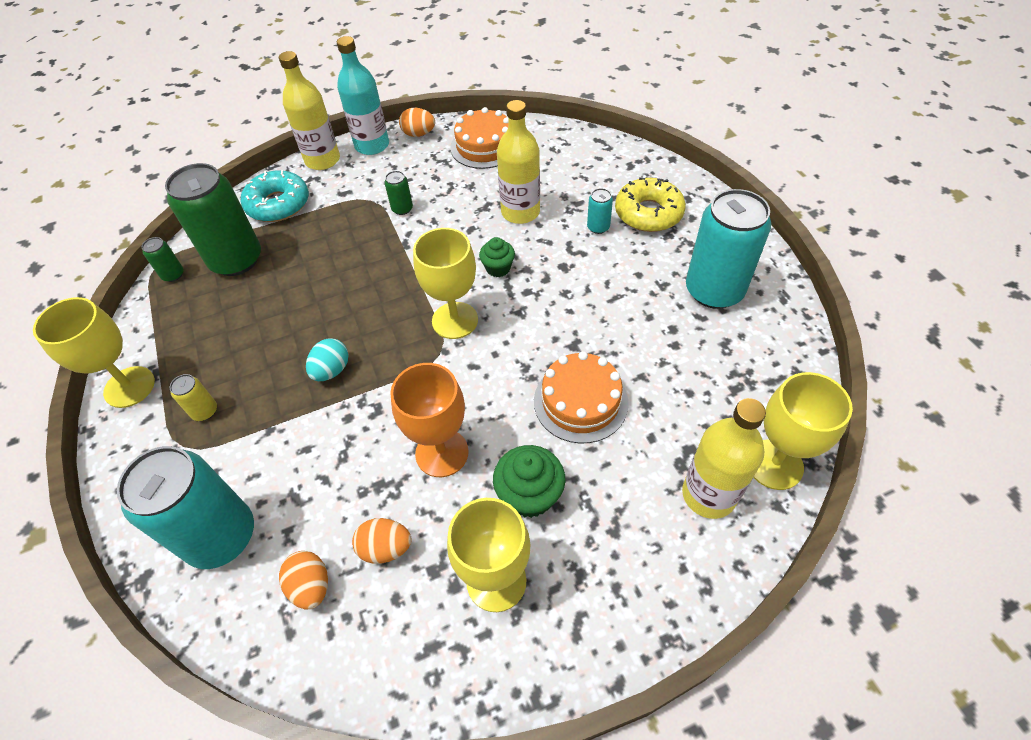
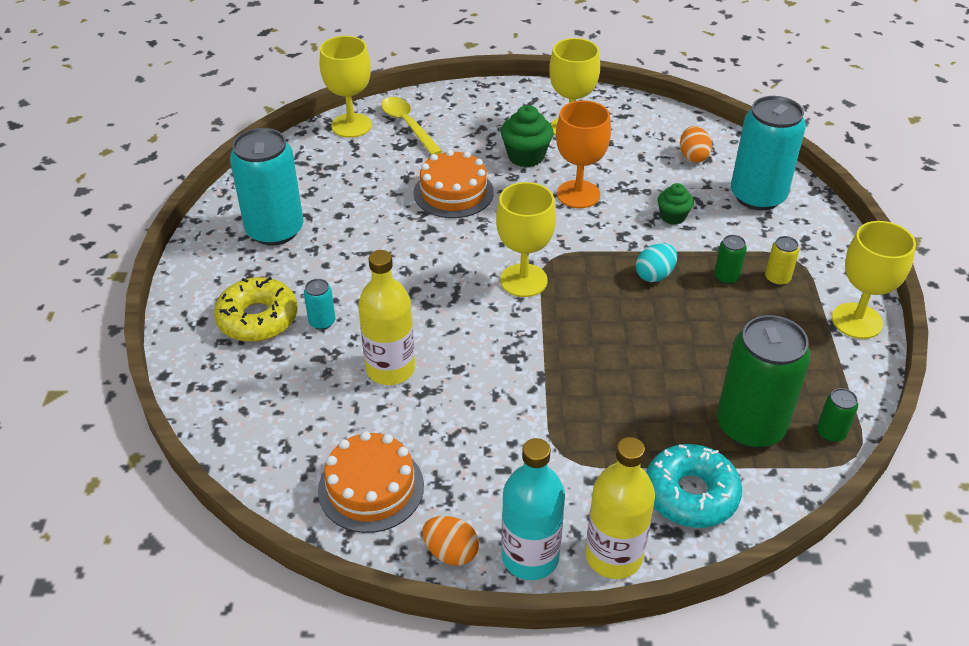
camera: 160 degrees left, 10 degrees down
orange egg [352,518,411,564] -> none
green can [384,171,413,215] -> green can moved to [714,235,747,284]
green cupcake [479,237,515,277] -> green cupcake moved to [658,183,694,225]
yellow bottle [682,398,766,519] -> yellow spoon [381,97,442,155]

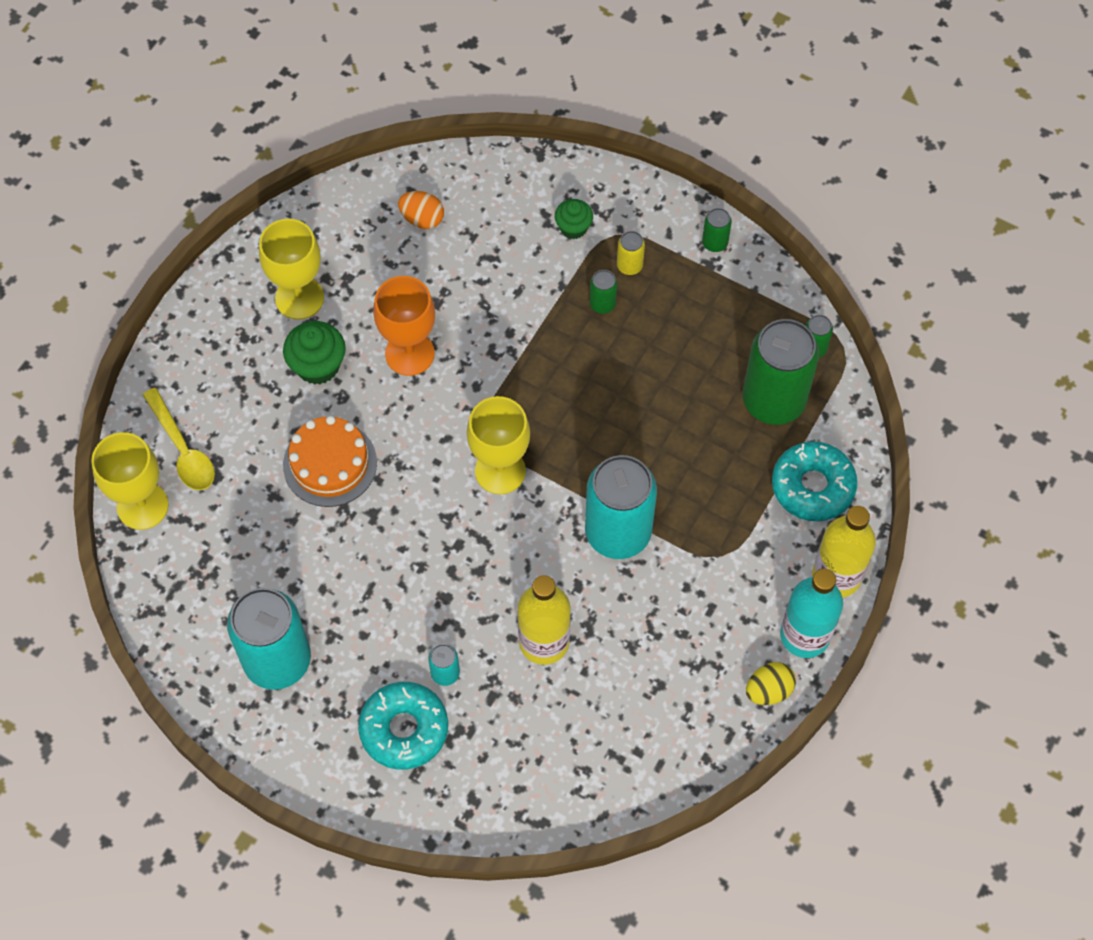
camera: 60 degrees left, 20 degrees up
yellow donut [214,277,298,342] -> turquoise donut [358,682,448,770]
orange cake [318,431,424,533] -> none
yellow spoon [381,97,442,155] -> yellow spoon turned 120 degrees counterclockwise [143,388,215,490]
orange egg [422,516,479,566] -> yellow egg [746,662,796,705]
turquoise egg [636,243,677,282] -> none
green cupcake [658,183,694,225] -> green cupcake moved to [555,199,593,239]
turquoise can [731,96,806,210] -> turquoise can moved to [585,455,657,559]
yellow goblet [832,221,916,339] -> green can [702,208,732,252]

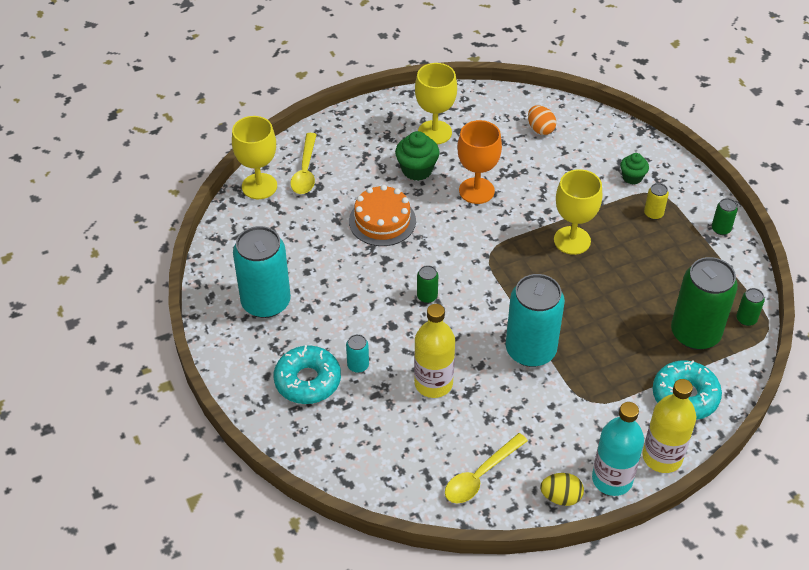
camera: 35 degrees right, 15 degrees down
yellow goblet [467,396,530,494] -> yellow goblet moved to [554,169,602,255]
green can [589,270,617,314] -> green can moved to [417,265,438,303]
none -> yellow spoon [445,433,528,503]

